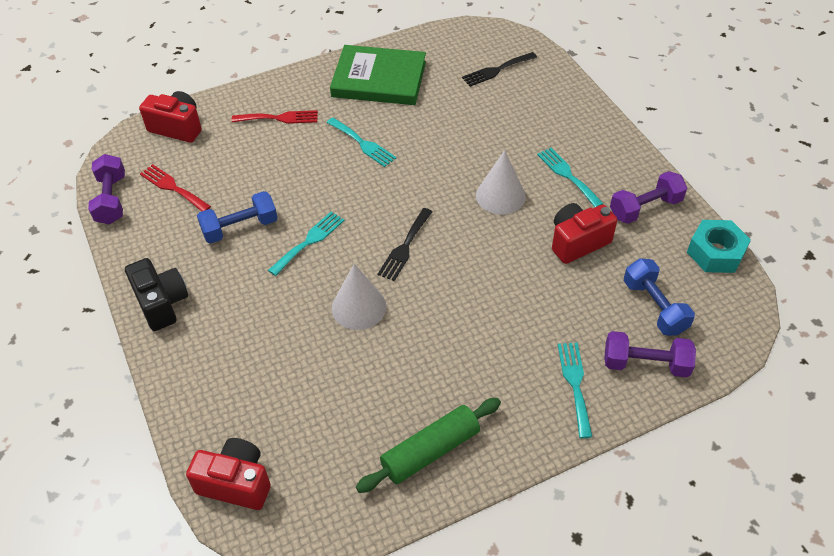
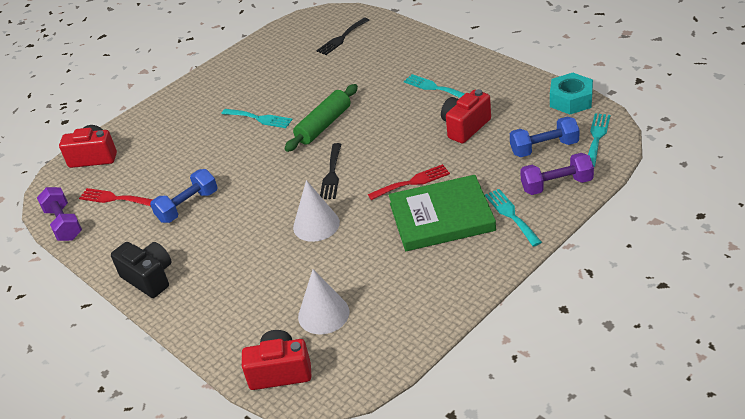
camera: 15 degrees left, 10 degrees down
red fork [232,110,318,124] -> red fork moved to [368,164,450,200]
turquoise fork [268,212,344,276] -> turquoise fork moved to [588,113,610,167]
green book [330,45,426,105] -> green book moved to [389,175,496,251]
green rolling pin [356,398,501,493] -> green rolling pin moved to [285,84,358,152]
white cone [476,150,526,215] -> white cone moved to [298,269,349,335]
purple dumbbell [610,171,687,224] -> none
blue dumbbell [624,258,695,336] -> blue dumbbell turned 60 degrees counterclockwise [510,117,580,157]

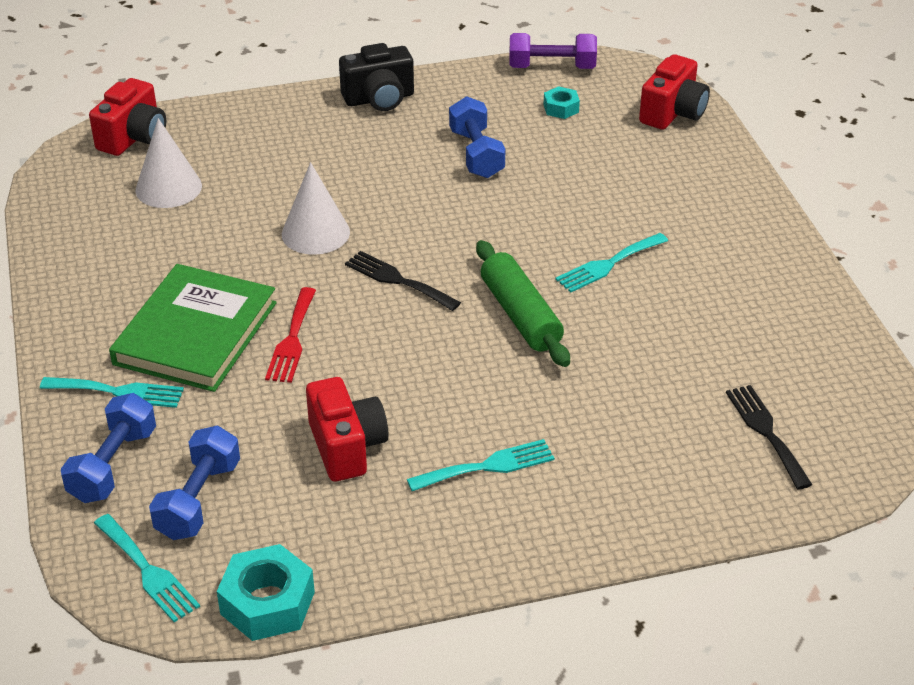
camera: 115 degrees right, 0 degrees up
red fork [79,188,153,206] -> turquoise nut [543,86,580,119]
purple dumbbell [520,153,594,195] -> blue dumbbell [61,393,156,503]

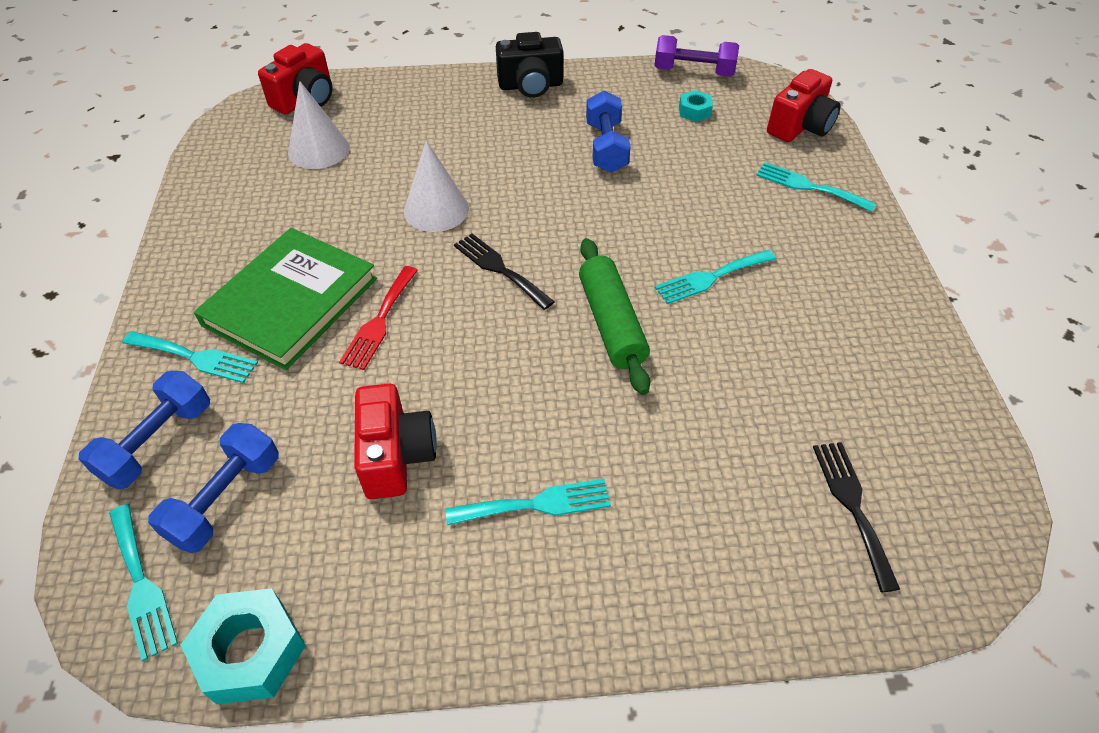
camera: 10 degrees right, 10 degrees up
none -> turquoise fork [756,162,876,212]

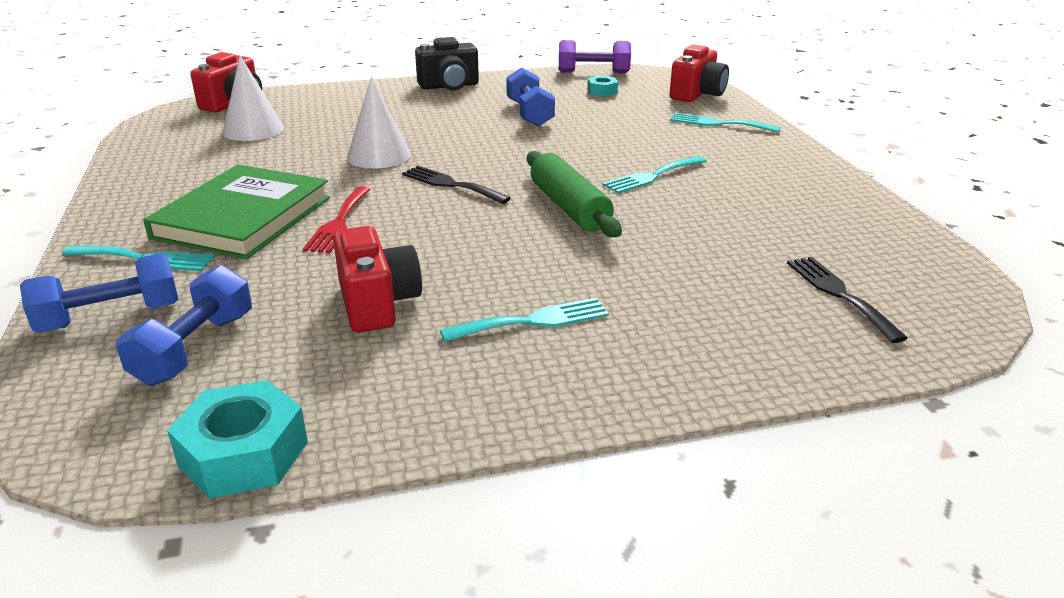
camera: 10 degrees left, 20 degrees down
blue dumbbell [78,371,210,489] -> blue dumbbell turned 45 degrees clockwise [20,253,178,333]
turquoise fork [109,504,178,661] -> none

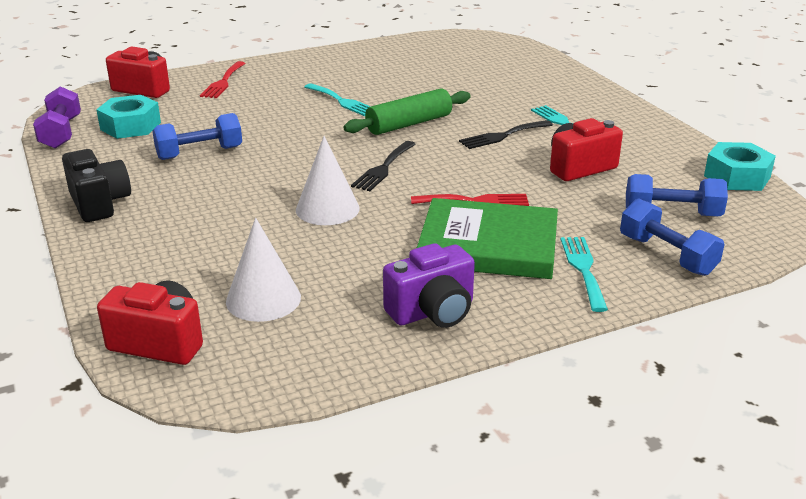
camera: 100 degrees left, 0 degrees up
turquoise nut [587,75,618,97] -> turquoise nut [96,95,161,139], size x1.80
turquoise fork [670,113,780,133] -> red fork [200,61,246,98]
black fork [787,257,908,343] -> black fork moved to [459,120,553,149]
none -> purple camera [383,243,475,328]

